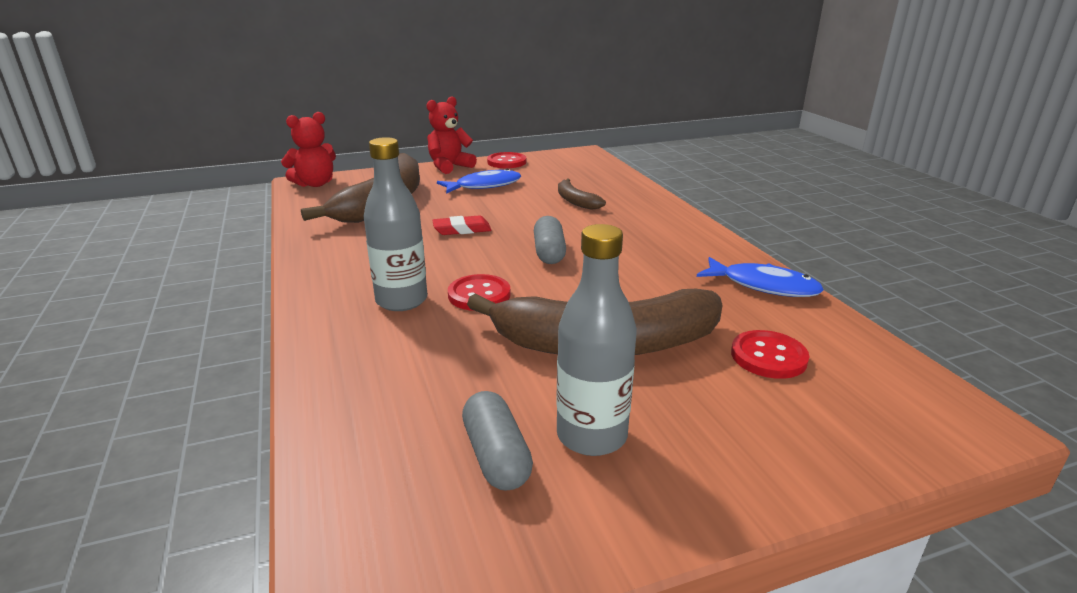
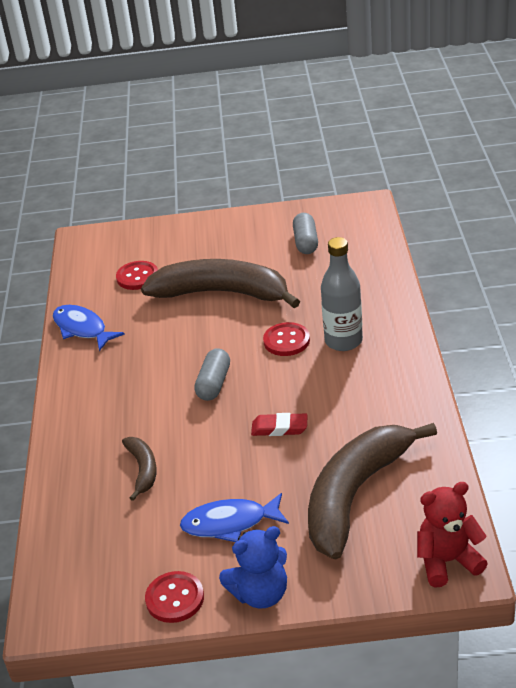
camera: 160 degrees left, 10 degrees up
red teddy bear [426,96,477,174] -> blue teddy bear [219,526,287,609]
grey bottle [556,224,637,456] -> none

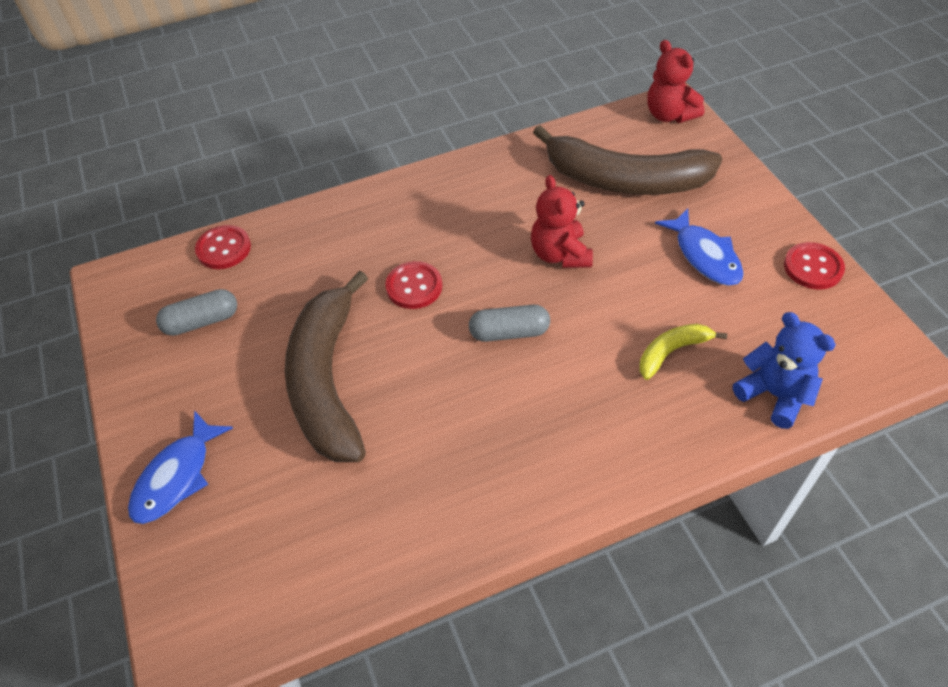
camera: 110 degrees left, 15 degrees up
blue fish [53,305,125,351] -> blue fish moved to [128,410,233,524]
red button [116,261,158,290] -> red button moved to [195,225,251,269]
brown banana [122,437,157,501] -> yellow banana [639,324,727,380]
blue teddy bear [219,526,287,609] -> blue teddy bear moved to [733,312,836,429]
red eraser [251,413,308,436] -> red teddy bear [531,175,593,268]
grey bottle [321,237,363,351] -> none

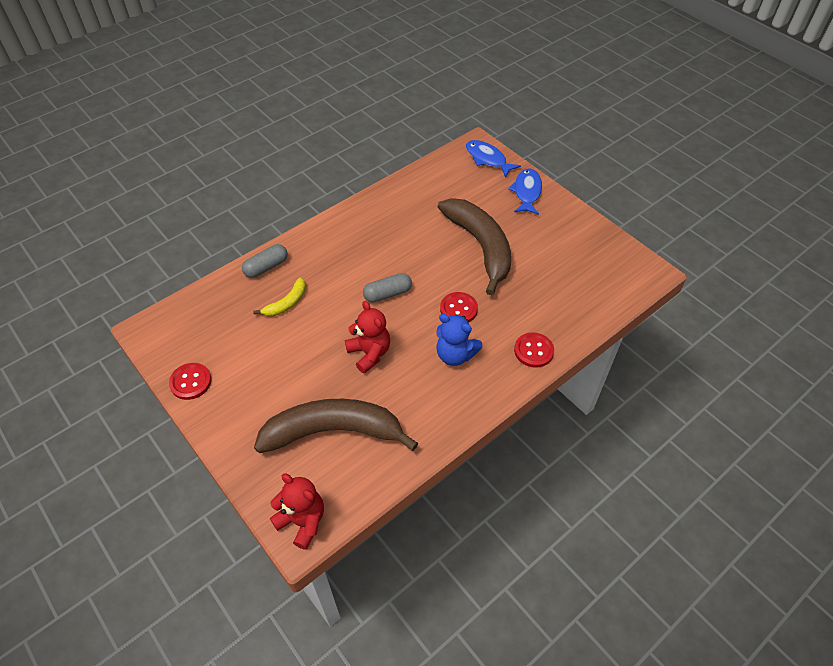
camera: 160 degrees right, 0 degrees up
grey capsule [156,289,237,336] -> grey capsule moved to [242,244,288,278]
red button [195,225,251,269] -> red button moved to [514,332,554,368]
blue fish [655,208,744,286] -> blue fish moved to [466,140,521,178]
blue teddy bear [733,312,836,429] -> blue teddy bear moved to [436,314,483,366]

